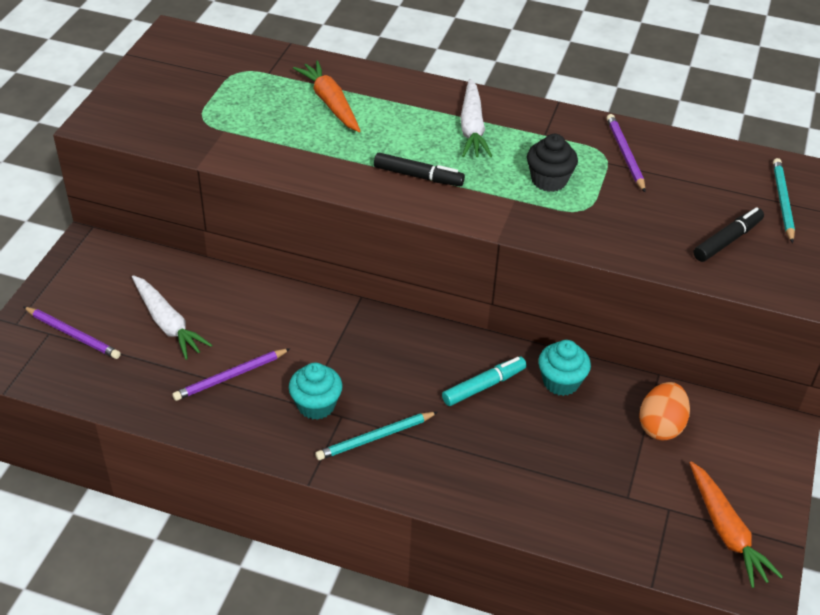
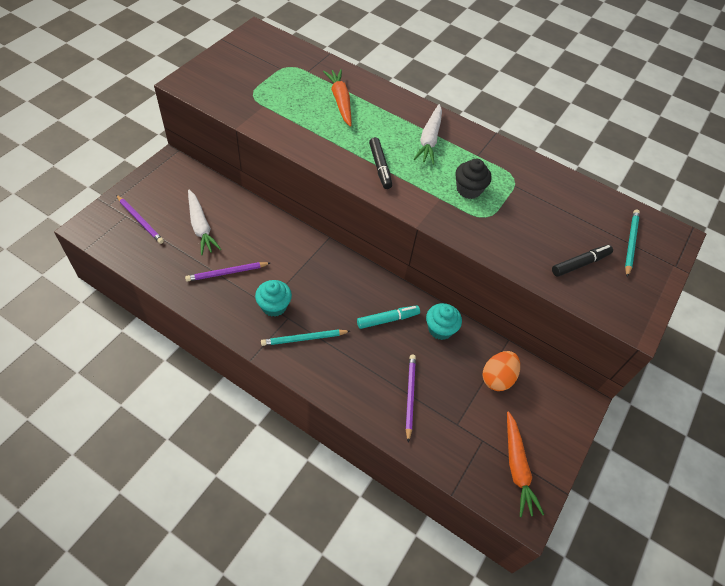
camera: 10 degrees right, 10 degrees up
black marker [374,153,465,186] -> black marker turned 45 degrees clockwise [369,137,392,189]
purple pencil [607,114,646,192] -> purple pencil moved to [406,355,416,442]

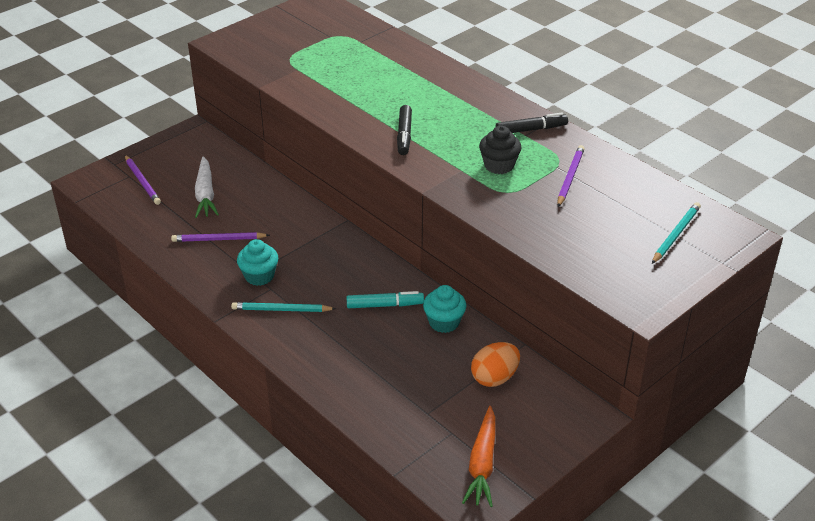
camera: 20 degrees right, 15 degrees down
orange carrot [323,69,351,127] -> none
purple pencil [406,355,416,442] -> purple pencil moved to [557,145,585,207]
white carrot [414,104,442,164] -> none
black marker [552,245,613,277] -> black marker moved to [495,113,568,133]

